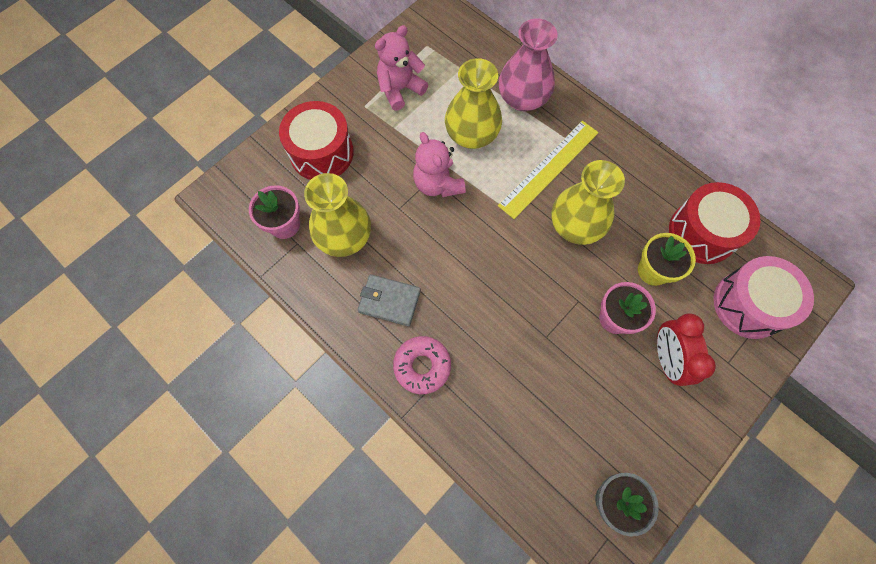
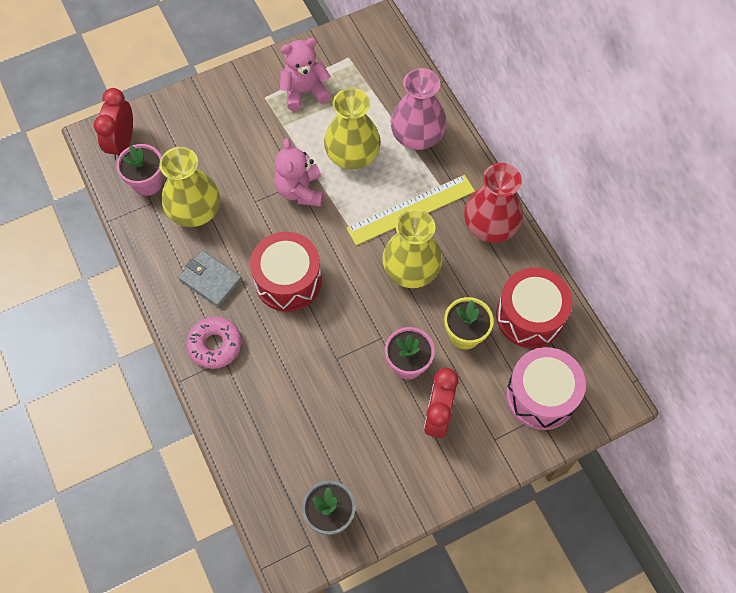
camera: 20 degrees right, 5 degrees down
red drum [279,101,354,180] -> red drum moved to [250,232,322,312]
none -> red clock [94,88,133,160]
none -> red vase [464,163,523,243]

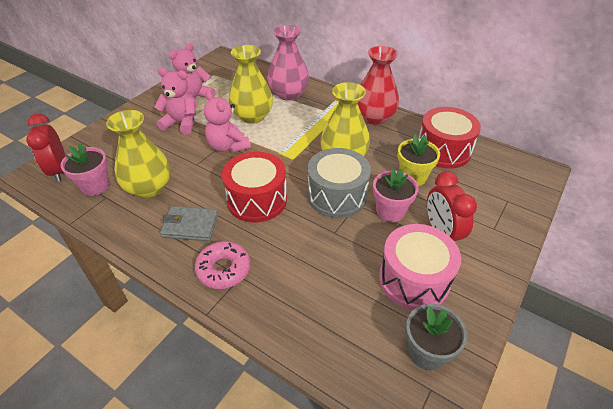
camera: 30 degrees left, 20 degrees down
pink drum [506,347,586,430] -> pink drum moved to [379,224,461,310]
none -> pink teddy bear [154,68,196,134]
none -> grey drum [308,148,371,218]

